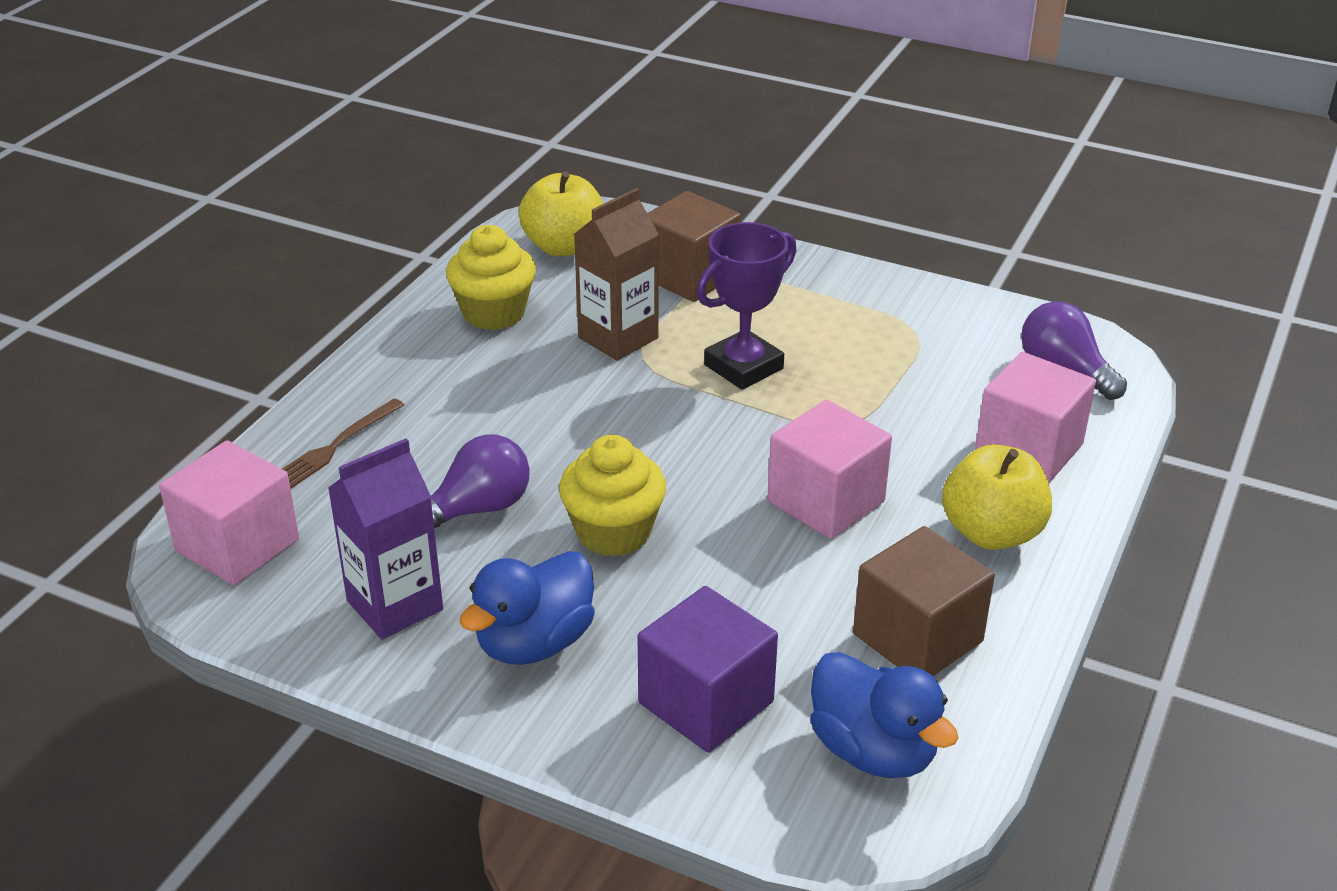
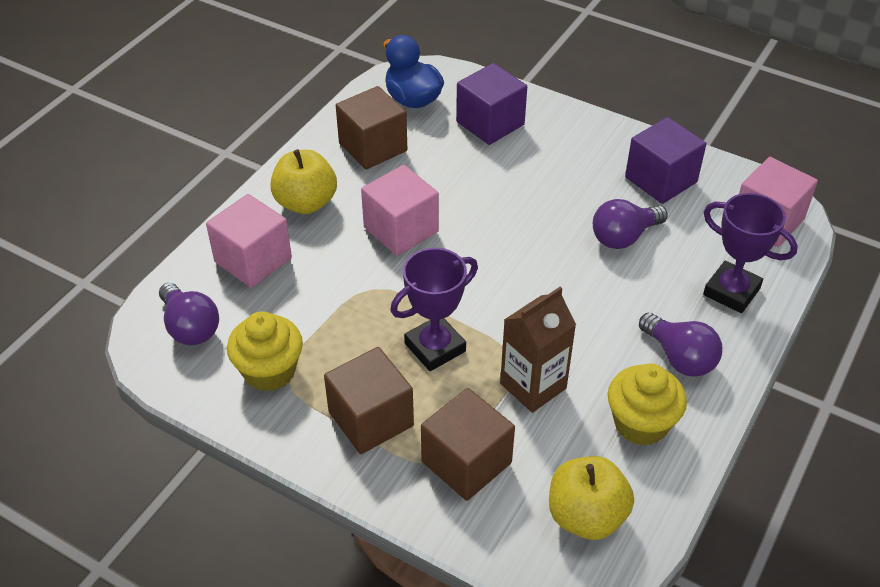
camera: 175 degrees left, 10 degrees up
brown fork [283,398,404,489] -> purple trophy [703,193,798,313]
purple carton [328,438,443,639] -> purple cube [625,117,706,204]
blue duck [460,551,595,665] -> none
yellow cupcake [559,435,666,557] -> yellow cupcake moved to [227,311,303,392]
none -> brown cube [324,347,414,454]
none -> purple light bulb [639,313,722,377]

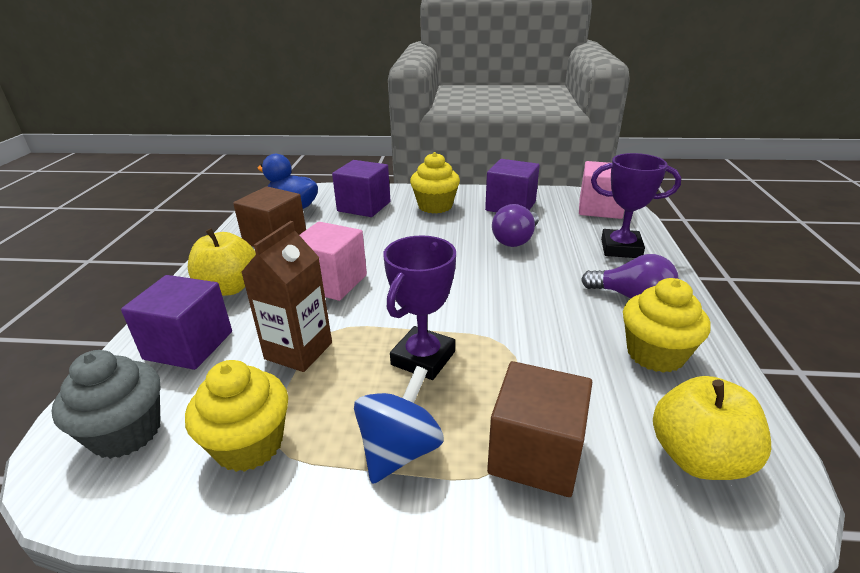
camera: 25 degrees left, 15 degrees down
purple light bulb [159,283,219,345] -> grey cupcake [52,350,161,459]
pink cube [206,194,292,288] -> purple cube [121,275,232,370]
brown cube [324,347,414,454] -> blue spinning top [354,366,444,484]
brown carton [500,287,576,413] -> brown carton moved to [241,221,332,372]
none -> yellow cupcake [410,152,460,214]

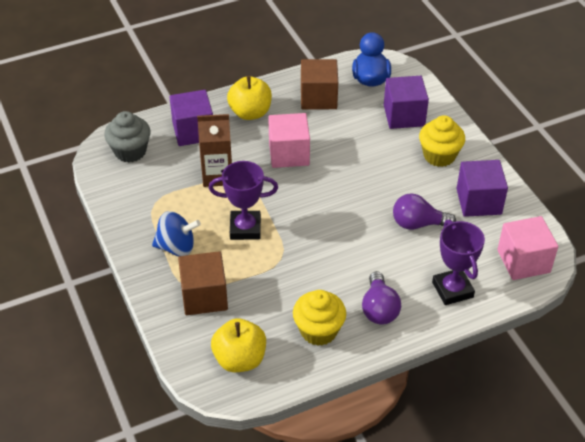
camera: 60 degrees right, 15 degrees up
yellow cupcake [185,360,288,472] -> none

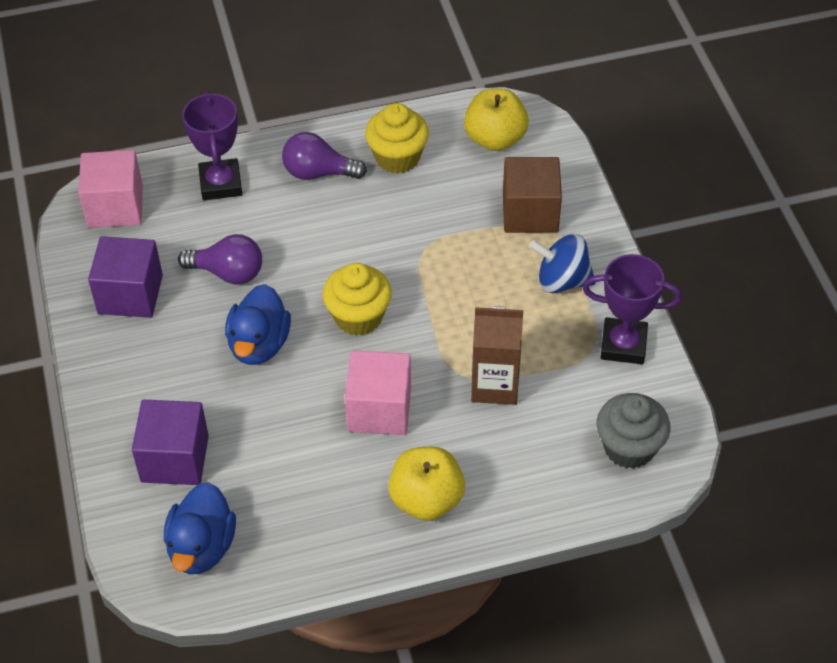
camera: 170 degrees left, 5 degrees up
purple cube [170,90,213,146] -> none
purple trophy [209,161,278,240] -> purple trophy moved to [582,254,682,364]
brown cube [301,59,338,110] -> none
purple light bulb [362,271,401,325] -> purple light bulb turned 90 degrees counterclockwise [282,132,367,180]
yellow cupcake [419,115,465,167] -> yellow cupcake moved to [323,263,392,336]
none -> blue duck [225,284,291,365]

